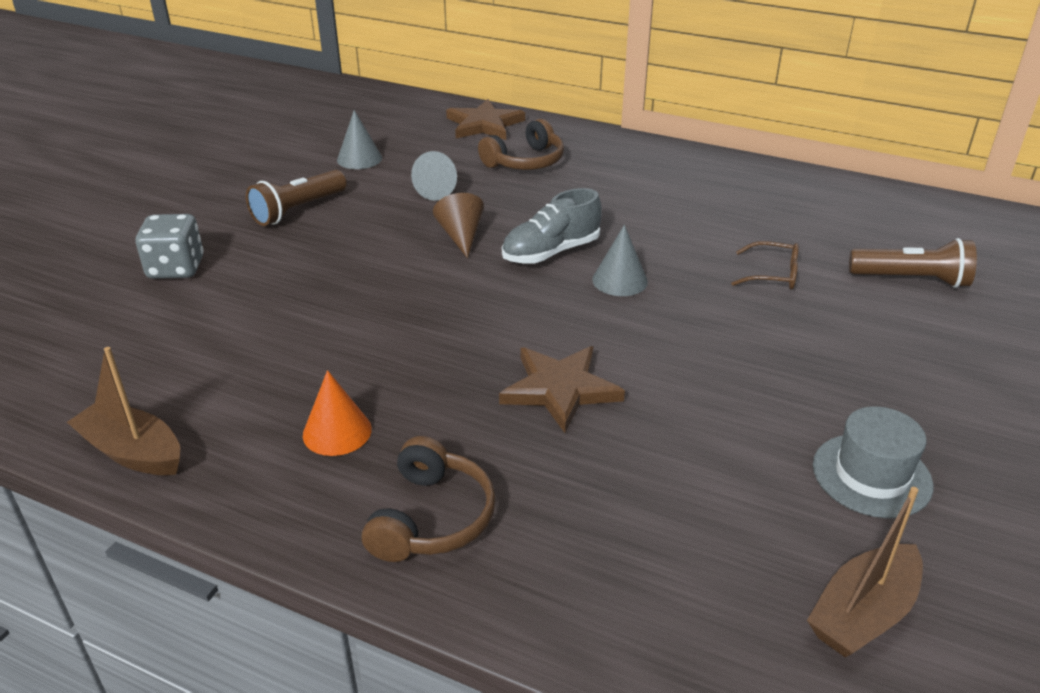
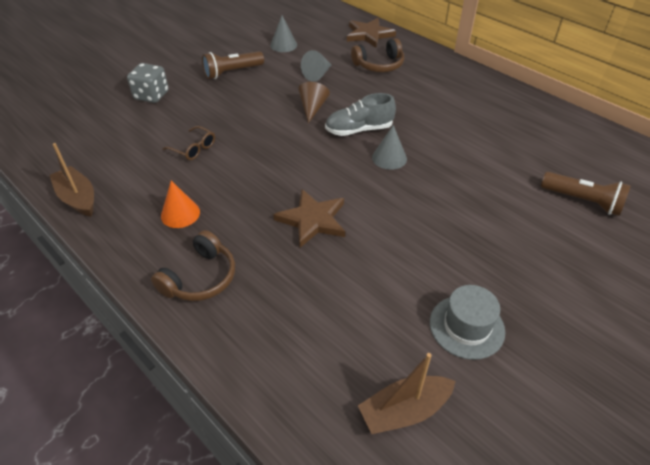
camera: 20 degrees right, 10 degrees up
brown glasses [731,241,799,289] -> brown glasses moved to [162,126,215,160]

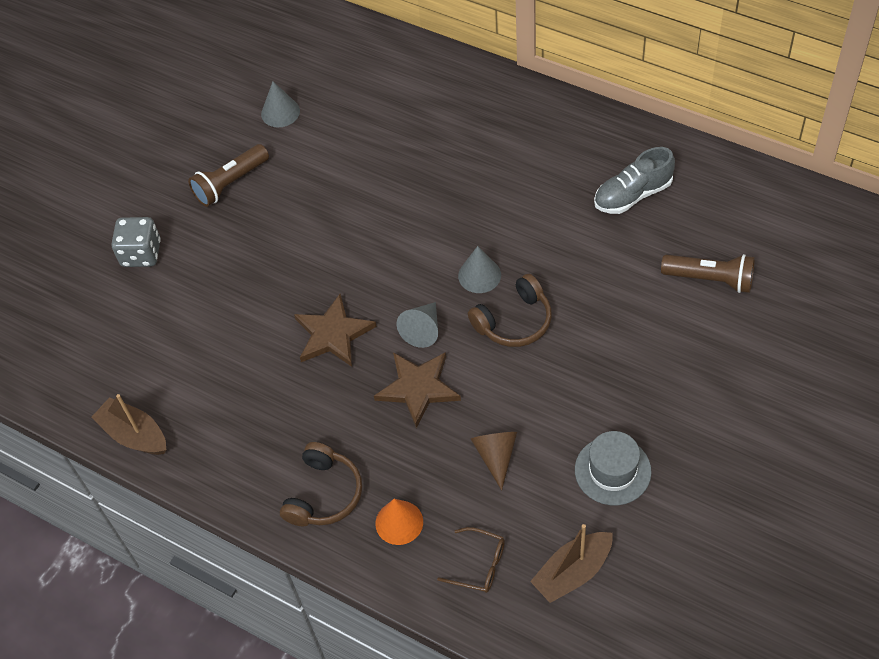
camera: 10 degrees left, 10 degrees up
orange cone [161,181,200,228] -> orange cone moved to [376,499,423,545]
brown glasses [162,126,215,160] -> brown glasses moved to [437,527,505,593]
brown cone [298,82,330,123] -> brown cone moved to [471,432,517,490]
grey cone [301,50,331,82] -> grey cone moved to [396,302,438,348]
grey shoe [325,93,396,136] -> grey shoe moved to [594,147,675,214]
brown star [347,18,396,48] -> brown star moved to [294,294,377,367]
brown headphones [351,38,404,72] -> brown headphones moved to [468,274,552,347]

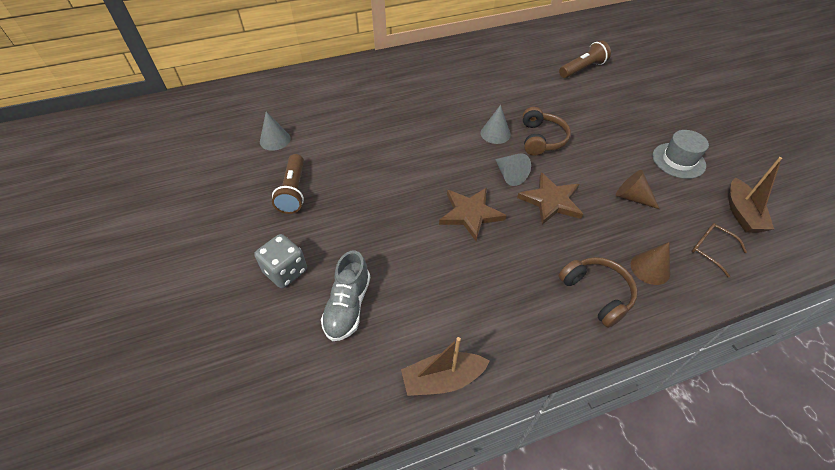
camera: 55 degrees left, 5 degrees down
orange cone [376,499,423,545] -> brown cone [631,242,670,285]
brown glasses [437,527,505,593] -> brown glasses turned 105 degrees counterclockwise [691,223,747,278]
grey shoe [594,147,675,214] -> grey shoe moved to [321,250,370,341]

